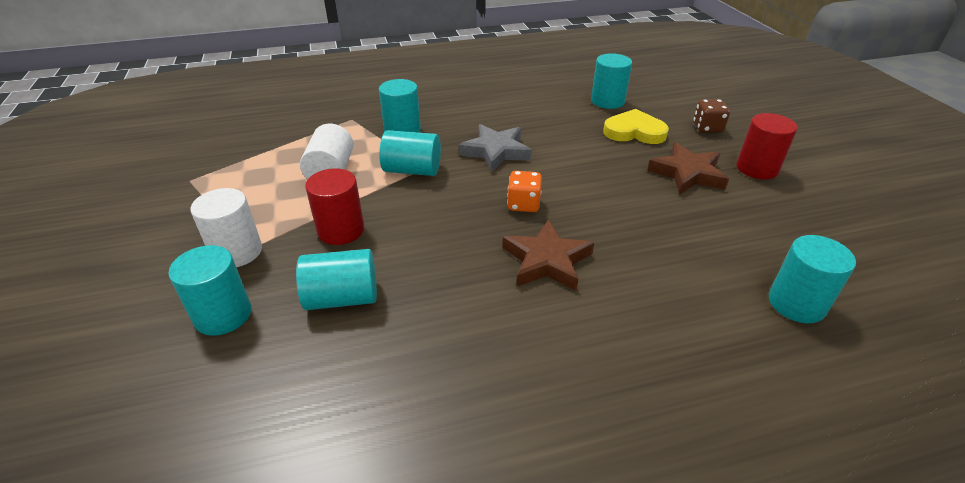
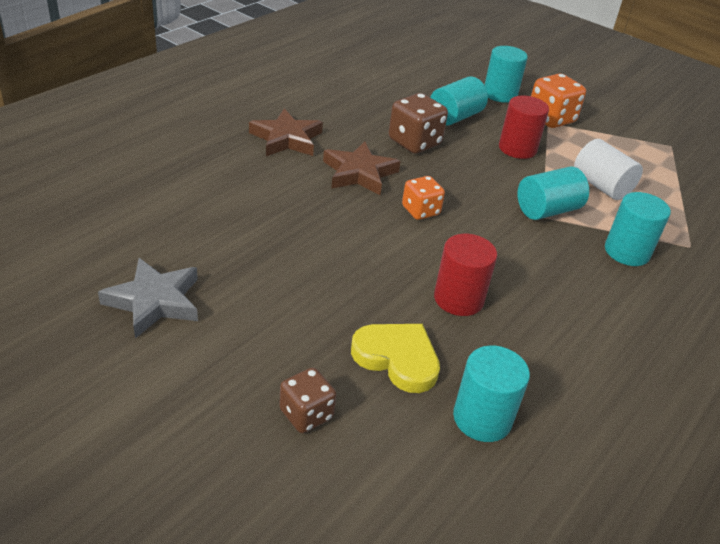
camera: 140 degrees right, 0 degrees up
white cylinder [191,188,262,267] -> orange dice [531,73,586,128]
grey star [459,124,532,172] -> grey star moved to [98,258,198,338]
yellow heart [603,109,669,144] -> yellow heart turned 120 degrees counterclockwise [351,324,440,393]
brown star [647,142,729,194] -> brown star moved to [249,108,323,156]
red cylinder [736,113,798,179] -> red cylinder moved to [434,234,497,316]
turquoise cylinder [769,235,856,323] -> none
none -> brown dice [389,93,448,154]

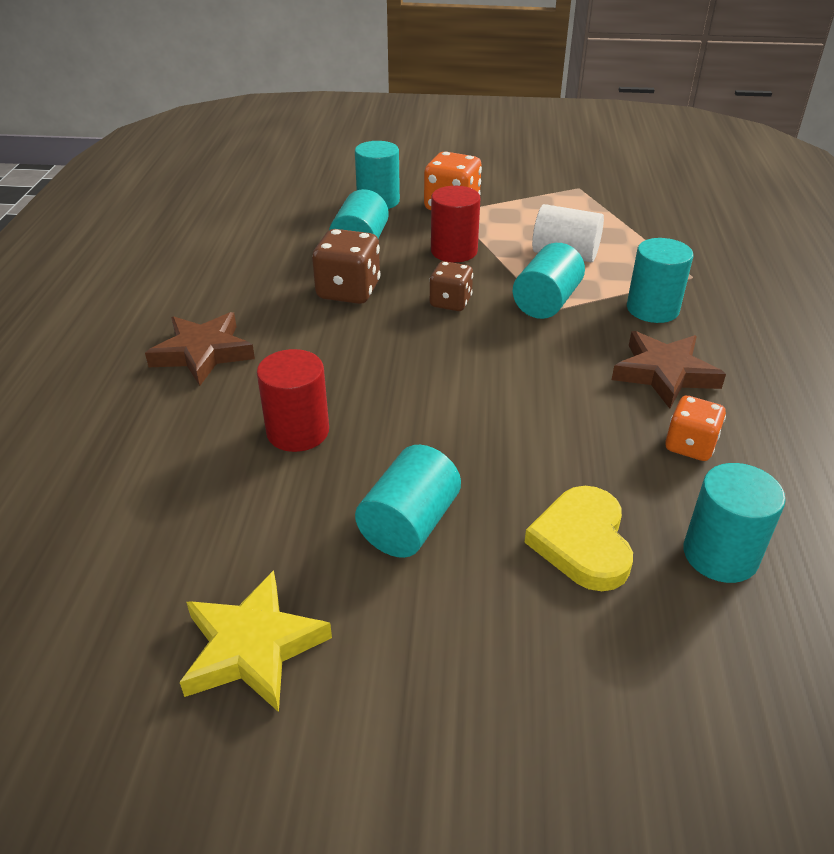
camera: 30 degrees left, 0 degrees up
grey star [98,258,198,338] -> yellow star [180,570,332,712]
brown dice [279,368,336,433] -> brown dice moved to [429,261,473,311]
brown star [323,142,401,195] -> brown star moved to [612,331,726,409]
yellow heart [351,324,440,393] -> yellow heart turned 90 degrees counterclockwise [524,486,633,591]
orange dice [402,176,445,220] -> orange dice moved to [665,396,726,461]
red cylinder [434,234,497,316] -> red cylinder moved to [257,349,329,452]
none -> turquoise cylinder [355,445,461,558]

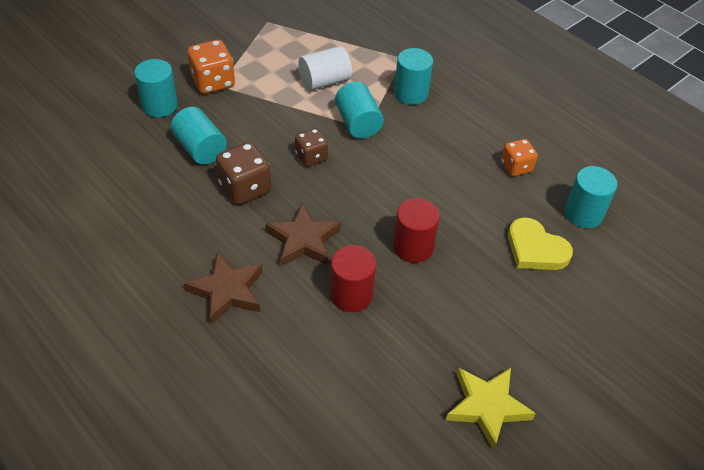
camera: 50 degrees left, 10 degrees up
turquoise cylinder [355,445,461,558] -> none
red cylinder [431,186,481,262] -> red cylinder moved to [393,198,440,263]
brown star [612,331,726,409] -> brown star moved to [266,203,341,266]

